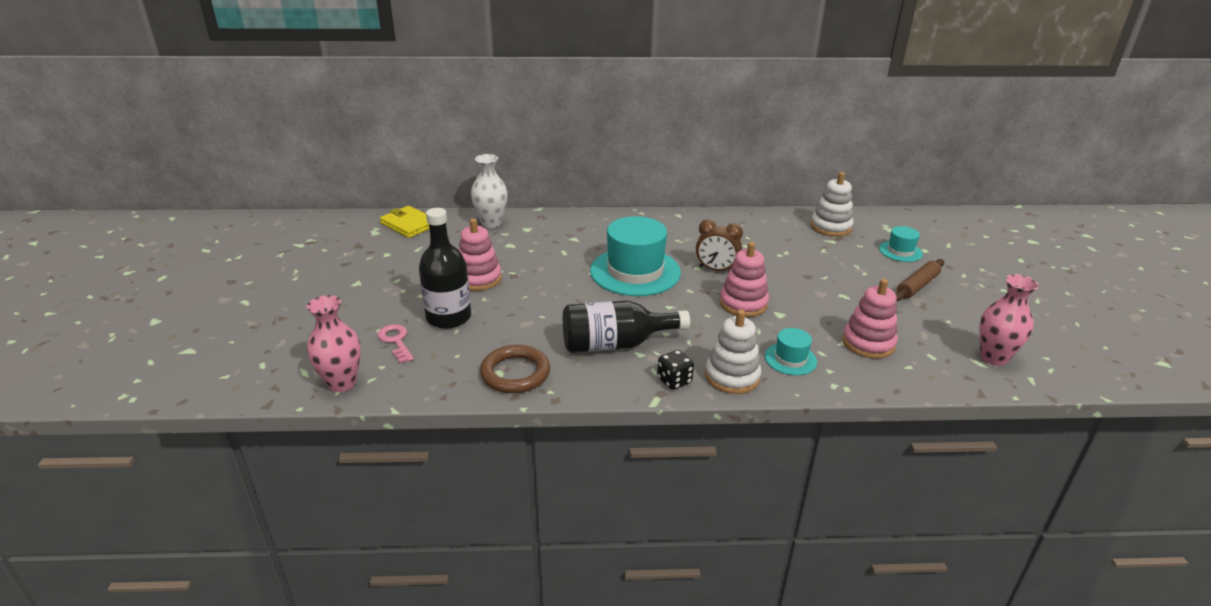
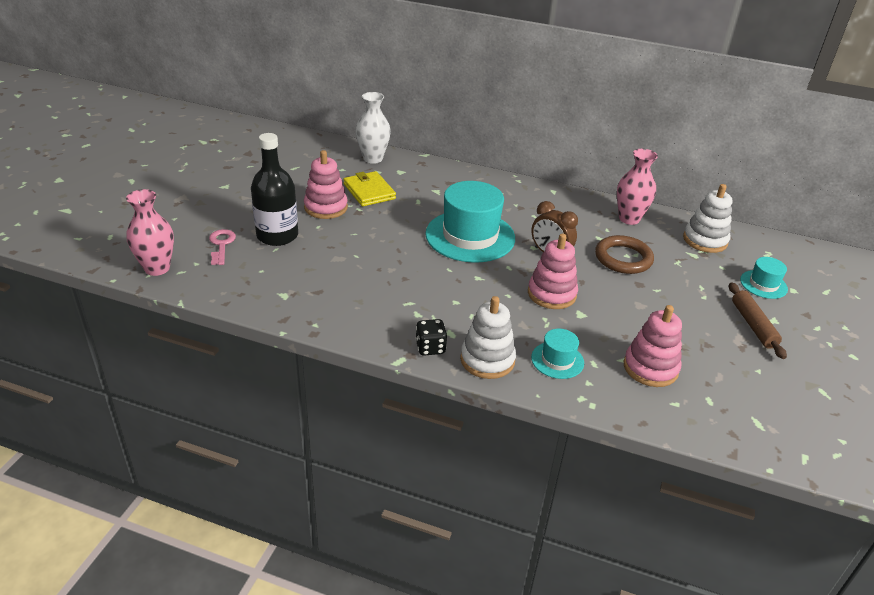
camera: 20 degrees right, 5 degrees up
yellow wallet [380,206,429,238] -> yellow wallet moved to [343,171,396,207]
brown ring [480,345,550,393] -> brown ring moved to [595,235,654,274]
black bottle [563,301,690,353] -> none
brown rolling pin [895,259,944,301] -> brown rolling pin turned 75 degrees counterclockwise [729,282,787,359]
pink vase [979,274,1039,366] -> pink vase moved to [617,149,658,225]

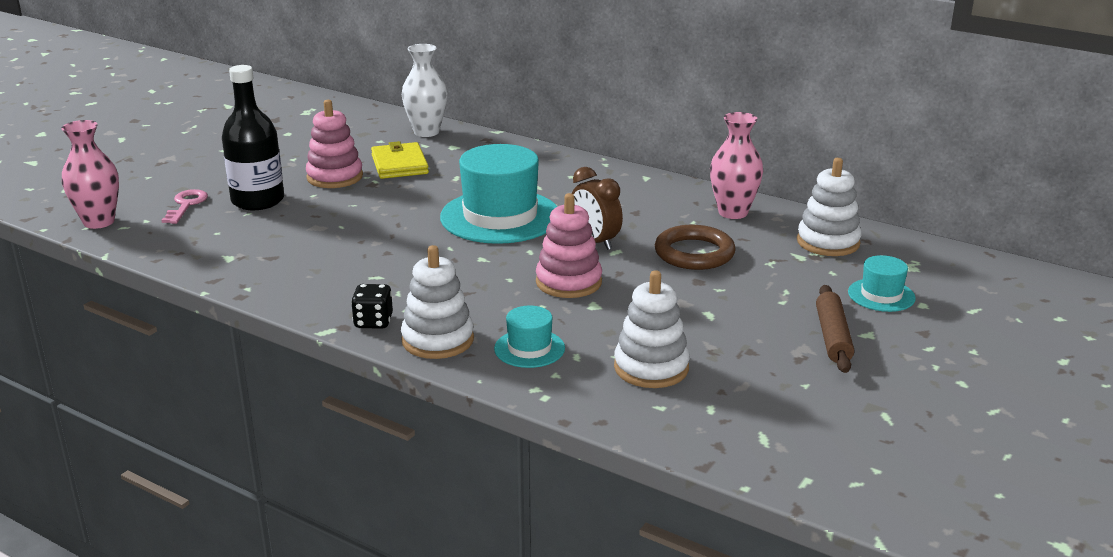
camera: 15 degrees right, 10 degrees down
pink stacking toy [624,305,682,387] -> white stacking toy [614,270,690,388]

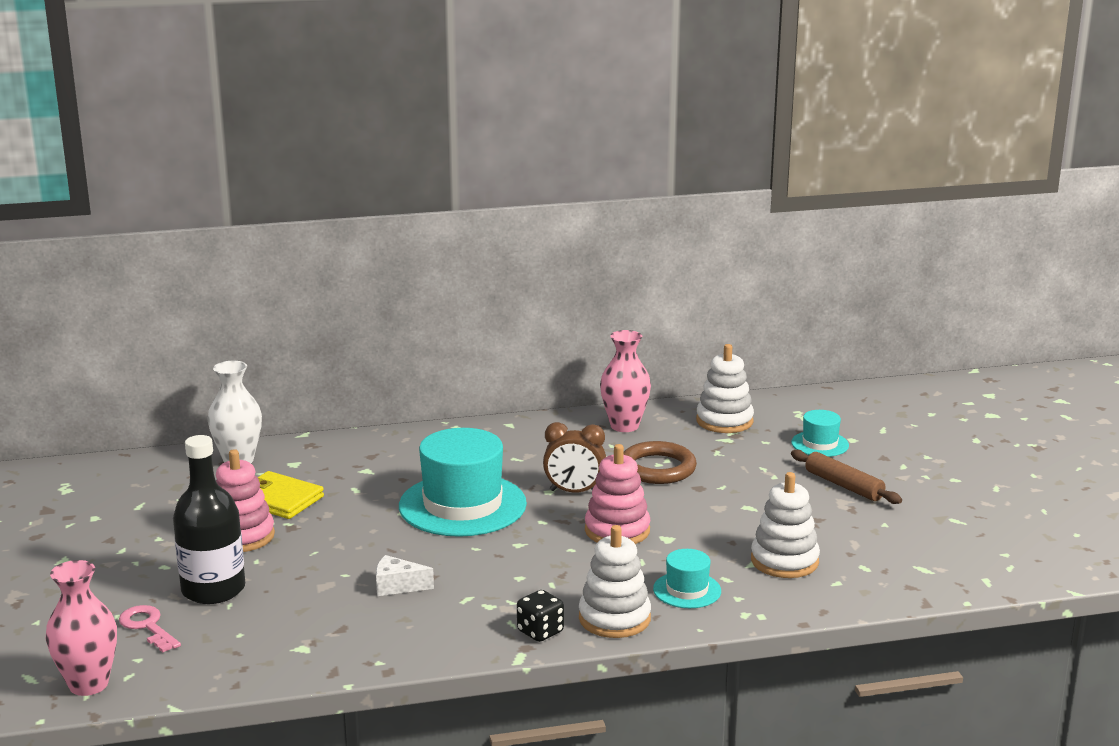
camera: 45 degrees left, 5 degrees down
none -> white cheese [376,555,434,596]

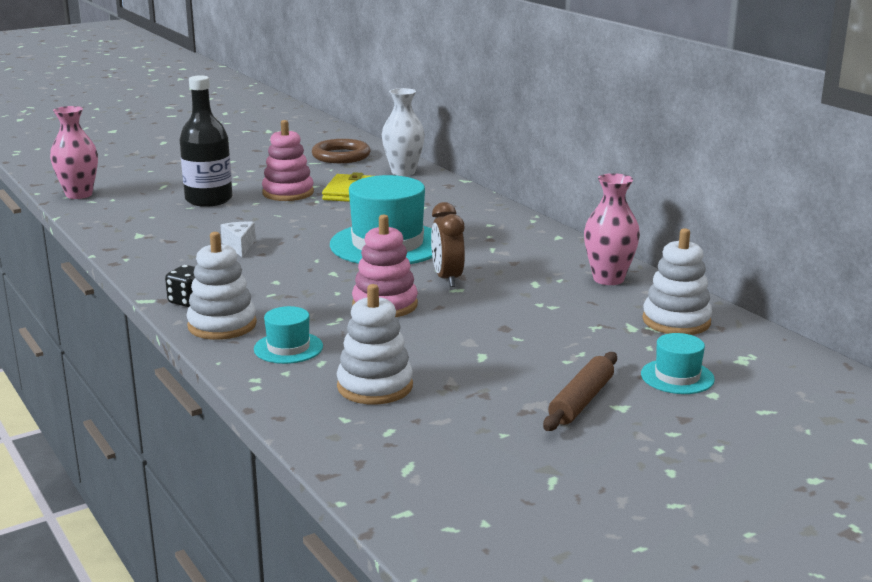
camera: 70 degrees right, 0 degrees up
pink key [119,605,181,652] -> none
brown ring [624,441,697,484] -> brown ring moved to [312,139,371,163]

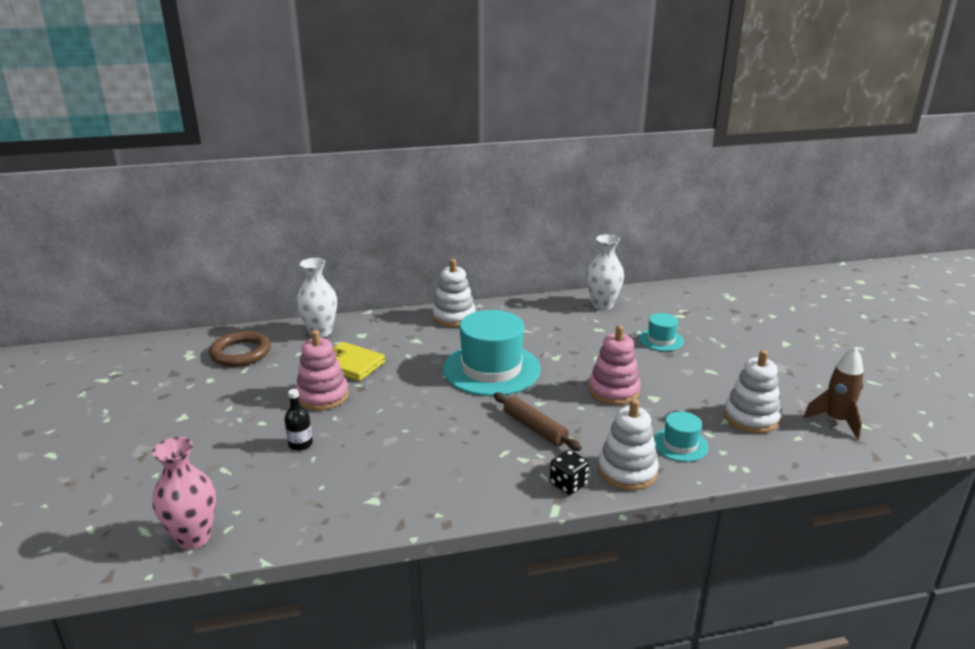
camera: 70 degrees left, 5 degrees up
black bottle [180,75,233,207] -> black bottle [284,389,313,451], size x0.47
white cheese [220,222,256,257] -> none
brown clock [431,202,465,287] -> none
brown rolling pin [543,352,617,431] -> brown rolling pin moved to [493,392,582,451]
pink vase [584,173,640,285] -> white vase [586,235,624,310]
turquoise hat [641,333,715,394] -> turquoise hat moved to [639,313,684,351]
white stacking toy [642,228,712,335] -> white stacking toy moved to [432,259,476,327]
none -> brown rocket [803,347,864,439]

